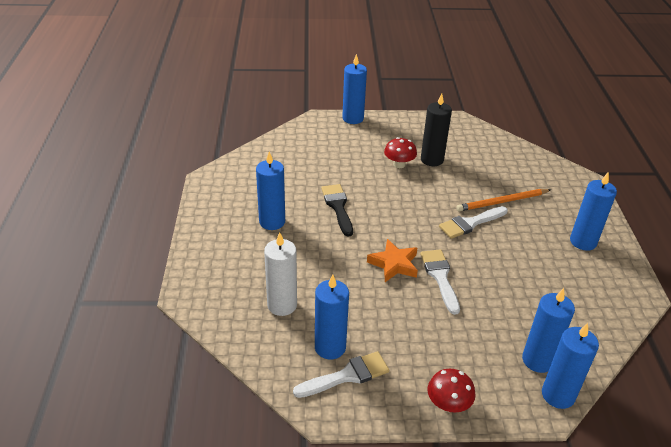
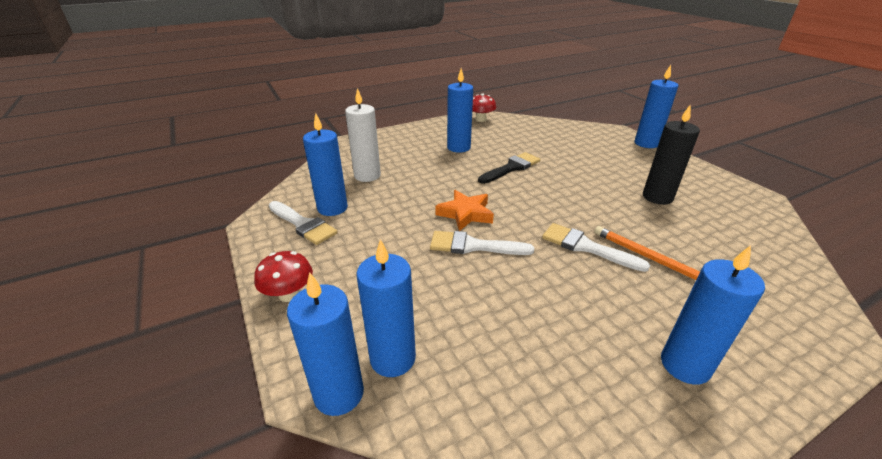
camera: 65 degrees right, 5 degrees down
red mushroom [384,137,417,168] -> red mushroom moved to [472,93,496,122]
white brush [420,249,460,315] -> white brush turned 135 degrees counterclockwise [430,231,534,255]

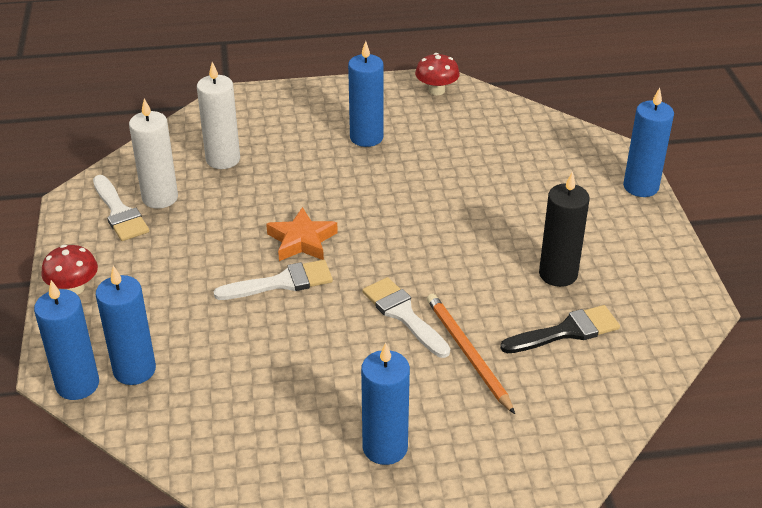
camera: 20 degrees right, 5 degrees up
blue candle [303,113,348,216] -> white candle [129,99,178,209]
white brush [430,231,534,255] -> white brush turned 135 degrees clockwise [213,260,333,300]
black brush [478,152,540,184] -> black brush moved to [500,305,620,353]

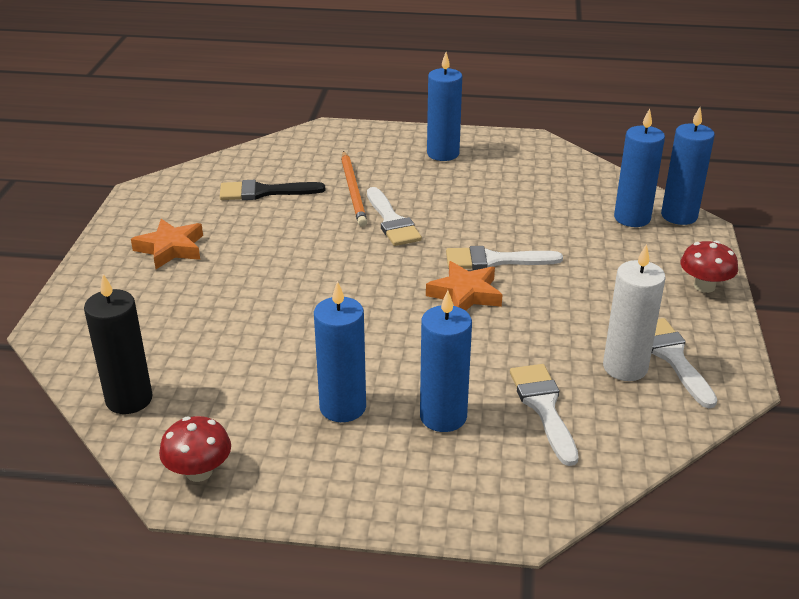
camera: 165 degrees left, 5 degrees down
white candle [197,62,240,169] -> white brush [510,364,579,466]
black candle [539,172,590,287] -> black candle moved to [84,274,153,414]
blue candle [623,88,674,197] -> blue candle moved to [420,290,472,432]
none -> orange star [131,219,203,269]

